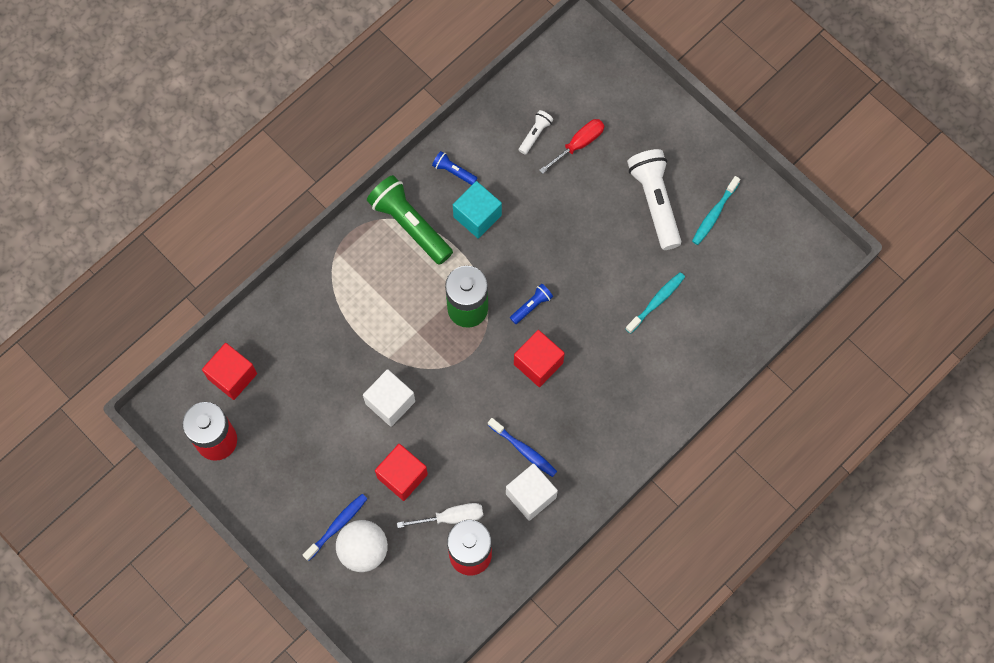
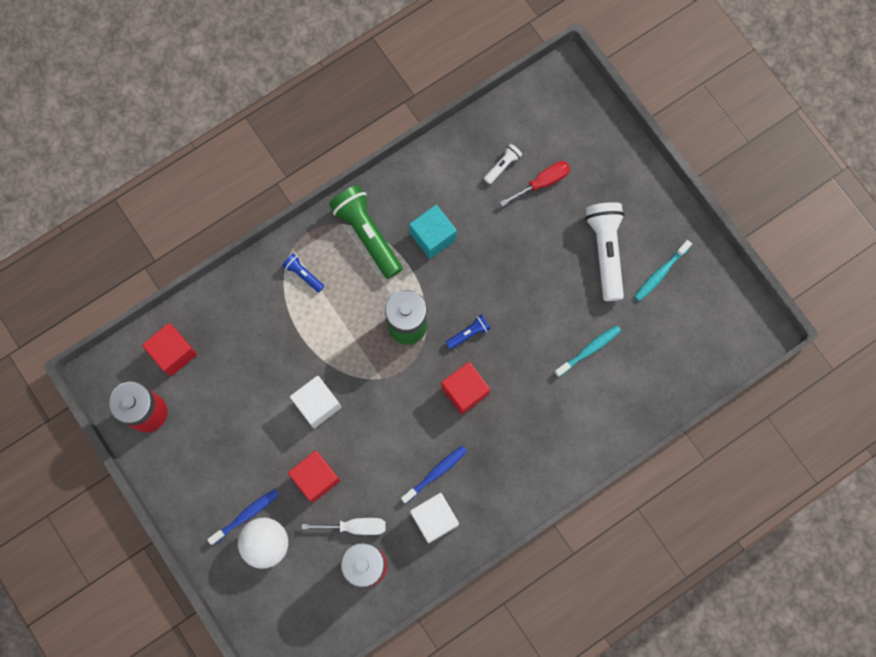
camera: 10 degrees right, 5 degrees up
blue flashlight [432,151,478,185] -> blue flashlight moved to [282,253,324,292]
blue toothbrush [488,418,557,477] -> blue toothbrush turned 90 degrees counterclockwise [401,446,467,504]

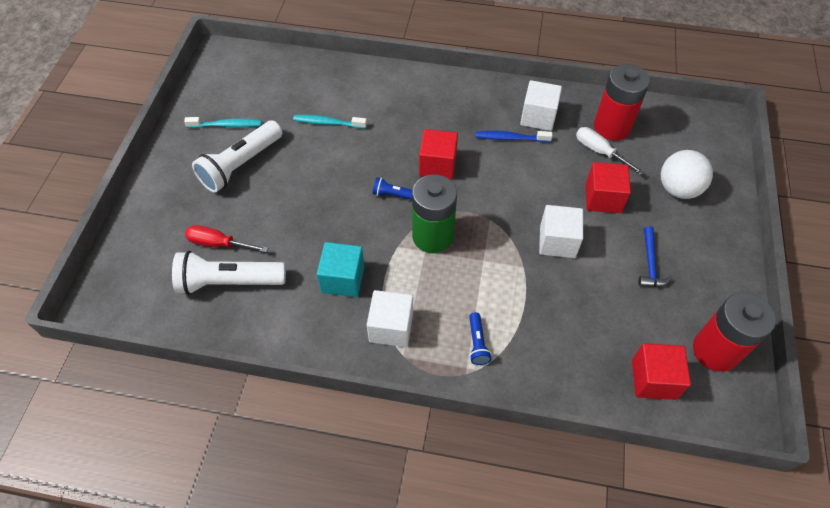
camera: 135 degrees left, 20 degrees down
blue toothbrush [207,489,279,545] -> none
green flashlight [329,185,403,279] -> white cube [367,290,413,347]
white flashlight [484,144,522,184] -> white flashlight [172,251,286,295], size x2.11
none -> blue hammer [638,226,672,286]

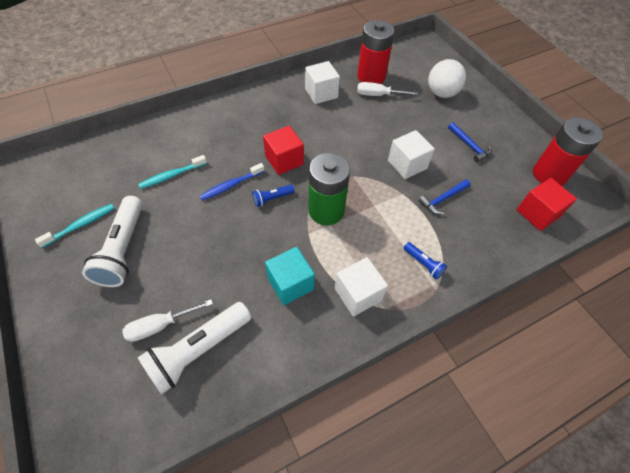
camera: 40 degrees left, 0 degrees up
red screwdriver [185,225,268,252] -> white screwdriver [122,299,213,342]
blue toothbrush [476,131,552,142] -> blue toothbrush moved to [200,163,265,201]
red cube [586,162,631,213] -> none
none -> blue hammer [419,179,471,214]

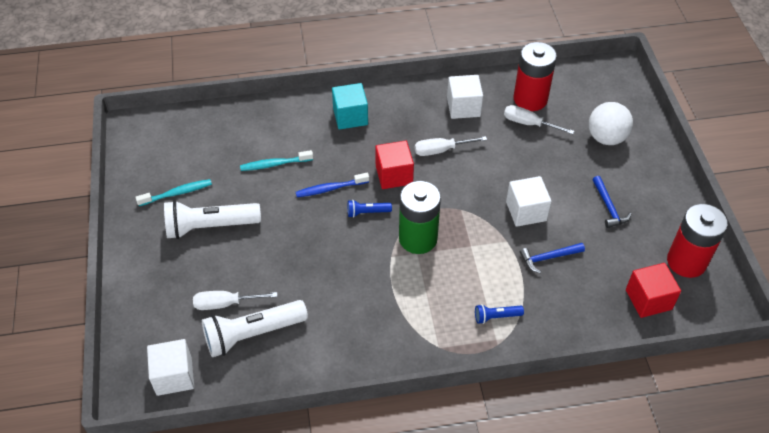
camera: 20 degrees right, 5 degrees down
white flashlight [82,196,143,287] -> white flashlight turned 60 degrees clockwise [164,200,261,239]
turquoise cube [265,247,315,305] -> turquoise cube moved to [332,83,368,129]
white cube [335,257,388,317] -> white cube moved to [147,339,194,396]
blue flashlight [404,242,447,279] -> blue flashlight turned 105 degrees clockwise [475,304,524,324]
none -> white screwdriver [415,136,487,156]

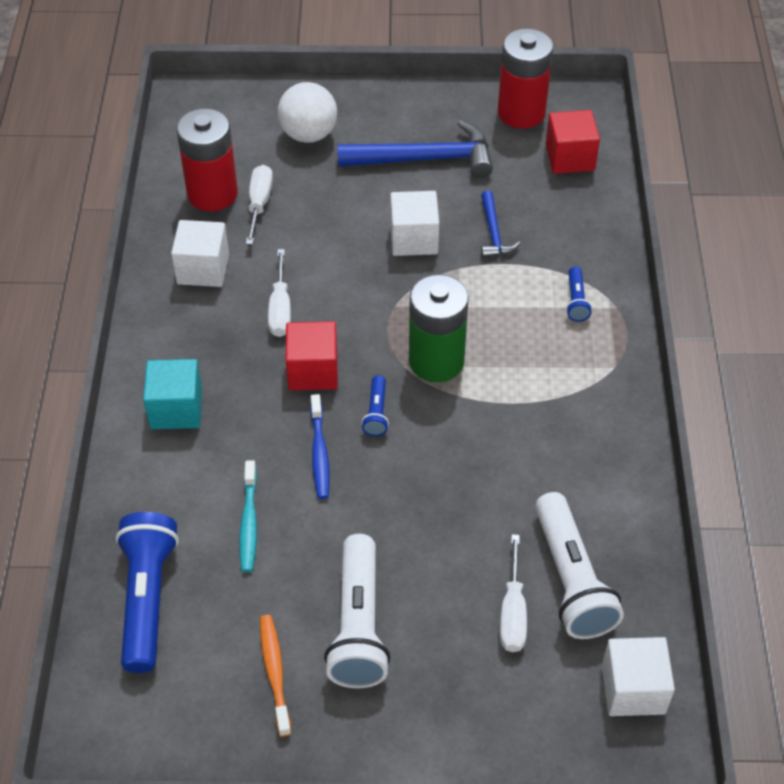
camera: 80 degrees left, 0 degrees up
turquoise toothbrush [135,179,212,206] -> orange toothbrush [260,615,291,737]
white screwdriver [504,105,574,134] -> white screwdriver turned 150 degrees clockwise [246,165,273,245]
blue hammer [592,176,631,228] -> blue hammer [337,120,493,178], size x1.90
none -> blue flashlight [116,512,179,673]

